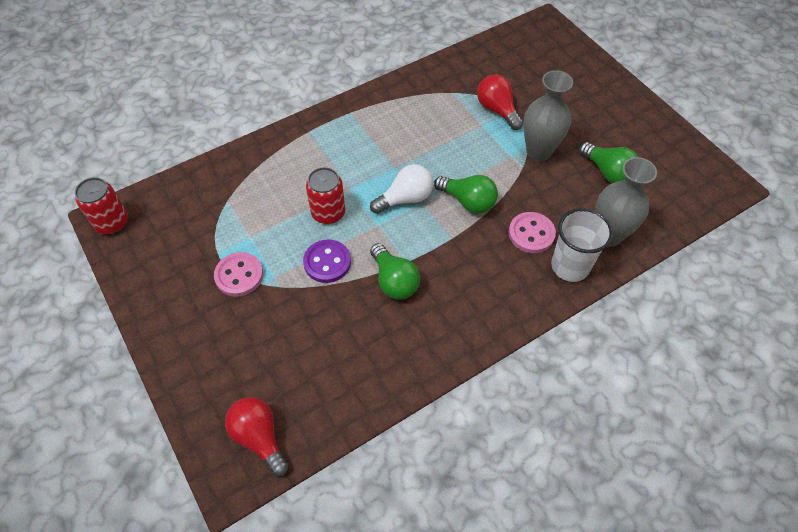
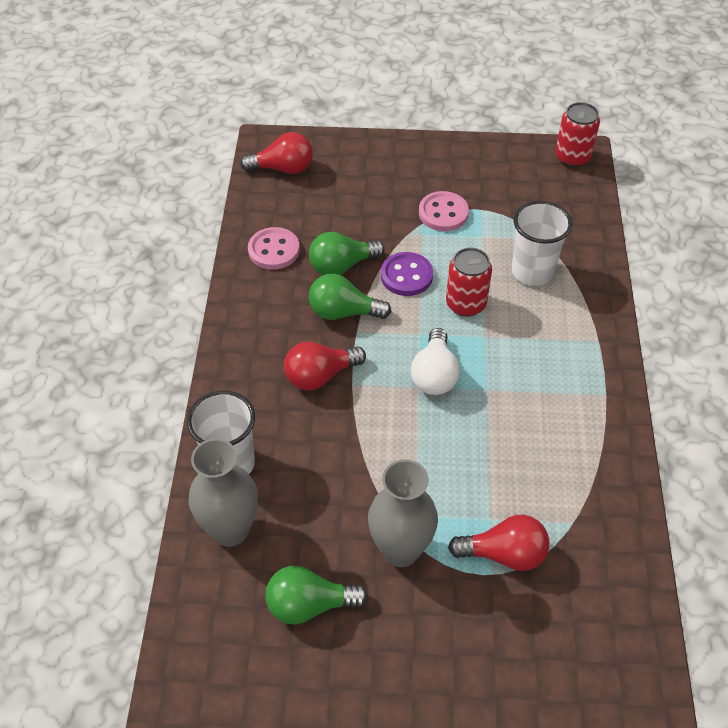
camera: 125 degrees right, 5 degrees down
green light bulb [434,175,498,214] -> green light bulb moved to [309,232,385,275]
pink button [509,212,556,253] -> pink button moved to [248,227,300,270]
none -> red light bulb [284,342,366,391]
none -> white cup [512,201,572,286]

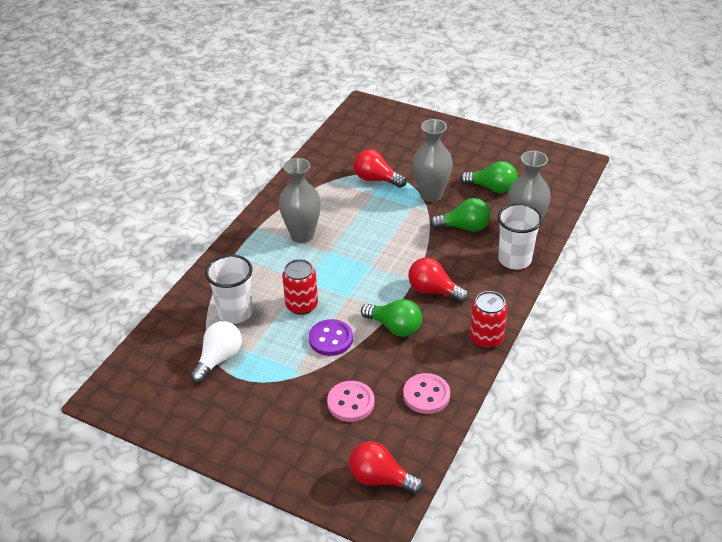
camera: 155 degrees left, 10 degrees down
red light bulb [284,342,366,391] -> red light bulb turned 150 degrees counterclockwise [408,258,469,303]
green light bulb [309,232,385,275] -> green light bulb moved to [430,198,491,232]
white light bulb [411,328,460,395] -> white light bulb moved to [190,321,242,383]
pink button [419,191,469,231] -> pink button moved to [327,381,374,422]
red can [555,102,600,167] -> red can moved to [470,291,508,349]
none -> grey vase [279,158,321,243]

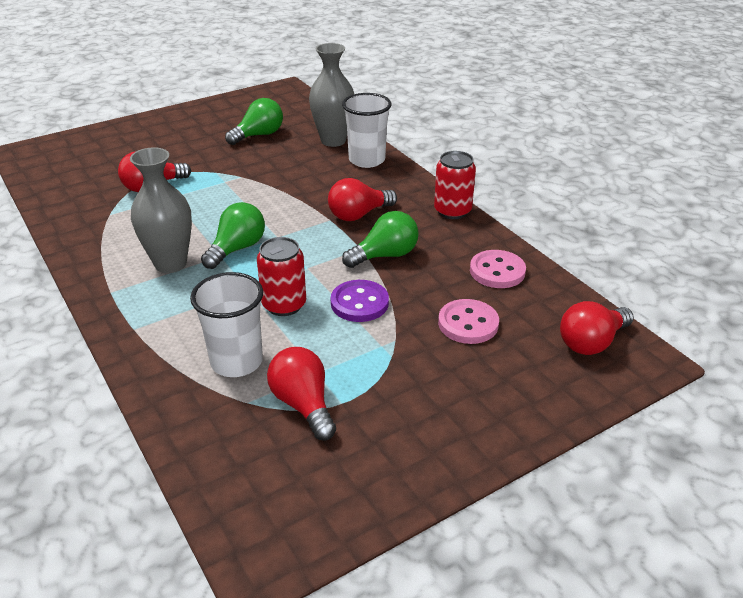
camera: 60 degrees left, 5 degrees down
white light bulb [190,321,242,383] -> red light bulb [267,347,336,440]
grey vase [412,119,453,202] -> none
green light bulb [430,198,491,232] -> green light bulb moved to [201,202,265,269]

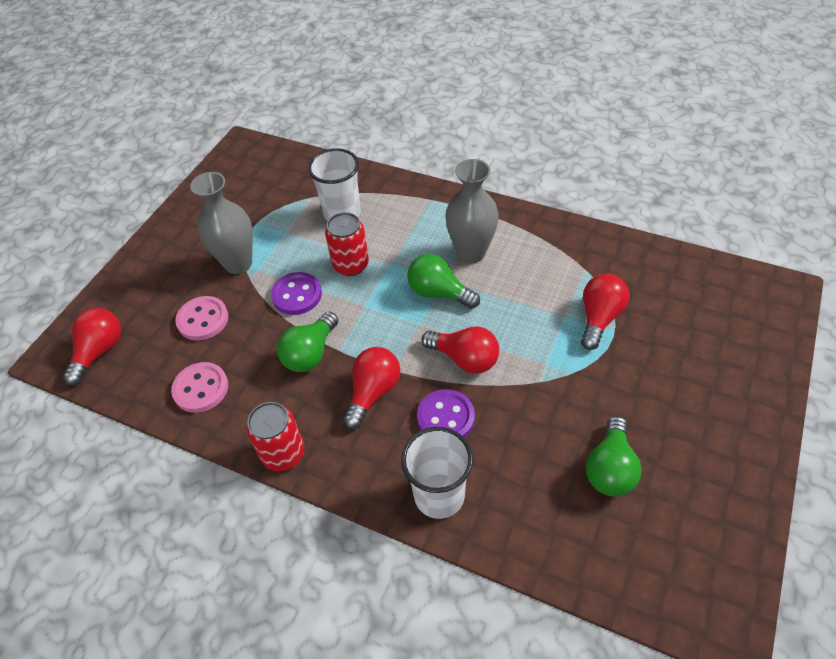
camera: 150 degrees right, 15 degrees up
green light bulb [201,202,265,269] -> green light bulb turned 120 degrees clockwise [407,254,480,309]
red light bulb [267,347,336,440] -> red light bulb moved to [421,326,499,374]
grey vase [309,43,354,147] -> grey vase moved to [190,172,253,274]
none -> purple button [417,389,475,438]

